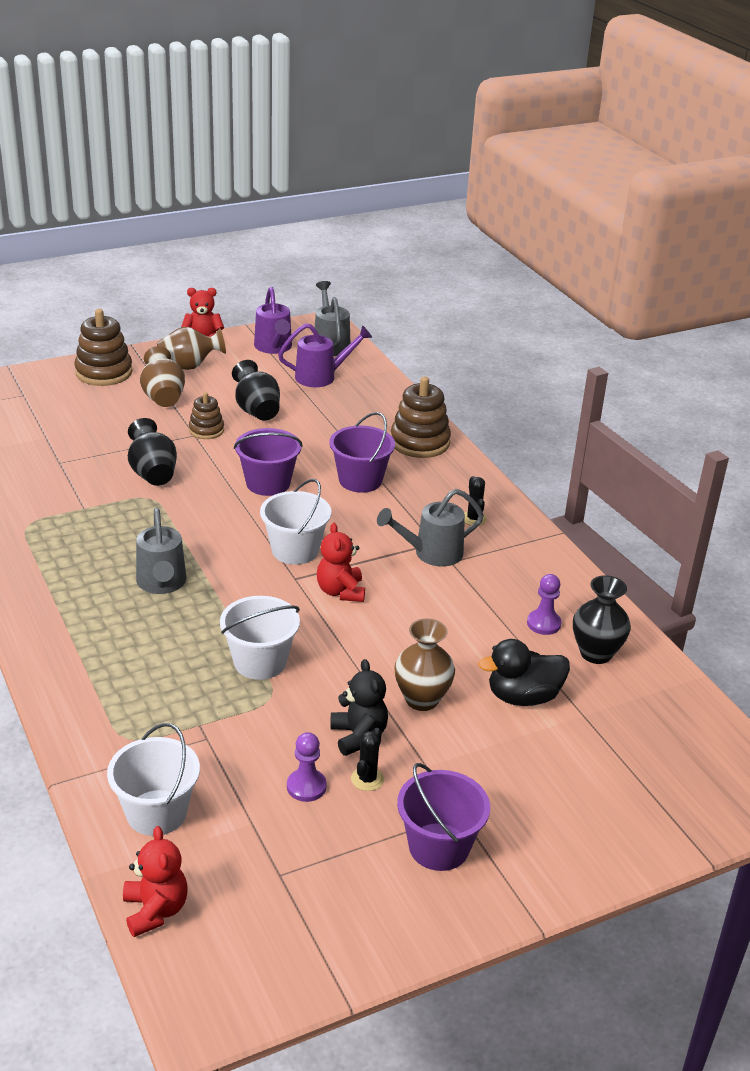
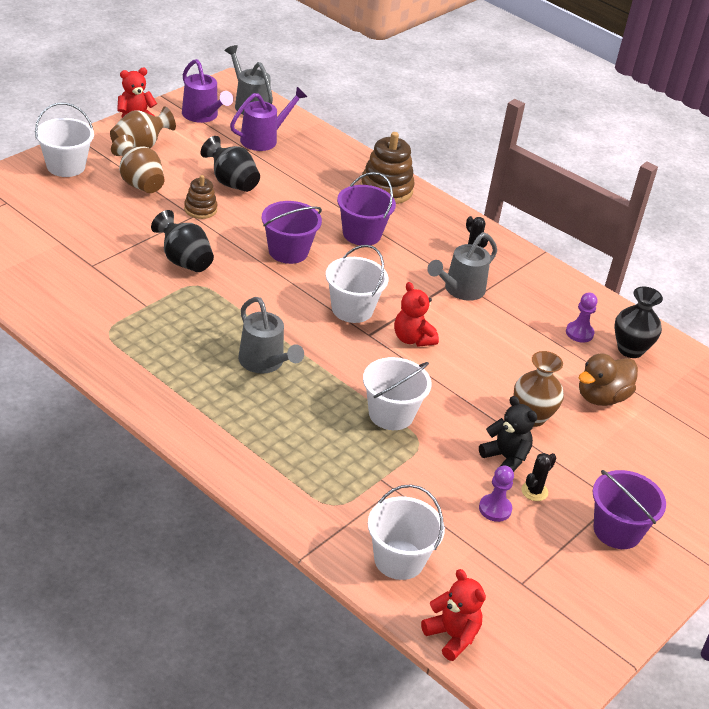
camera: 25 degrees left, 5 degrees up
brown stacking toy [74,309,133,386] -> white bucket [35,103,94,177]
black cactus [351,728,384,791] -> black cactus turned 45 degrees clockwise [521,453,556,501]
black duck [478,639,570,706] -> brown duck [579,354,638,406]

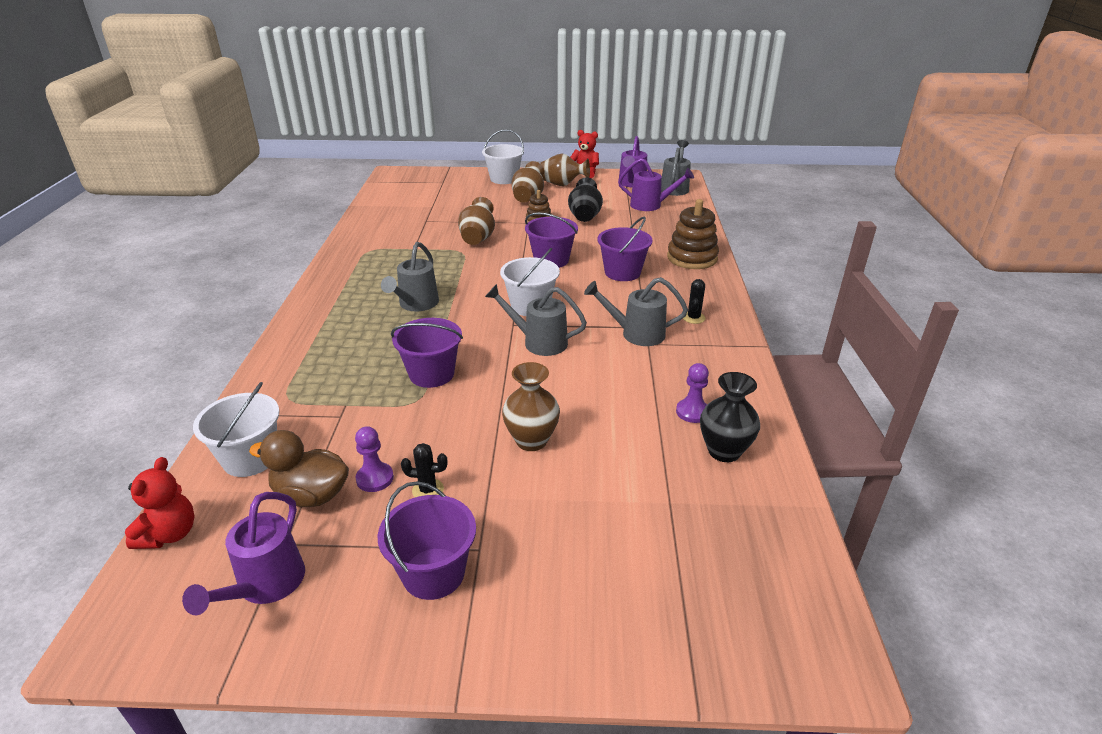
camera: 55 degrees right, 5 degrees down
black vase [151,210,214,272] -> brown vase [458,197,495,245]
white bucket [363,357,431,430] -> purple bucket [391,318,463,388]
red teddy bear [394,282,439,347] -> grey watering can [485,284,587,356]
black teddy bear [479,396,537,472] -> none
brown duck [579,354,638,406] -> brown duck moved to [249,430,349,507]
none -> purple watering can [182,492,305,615]

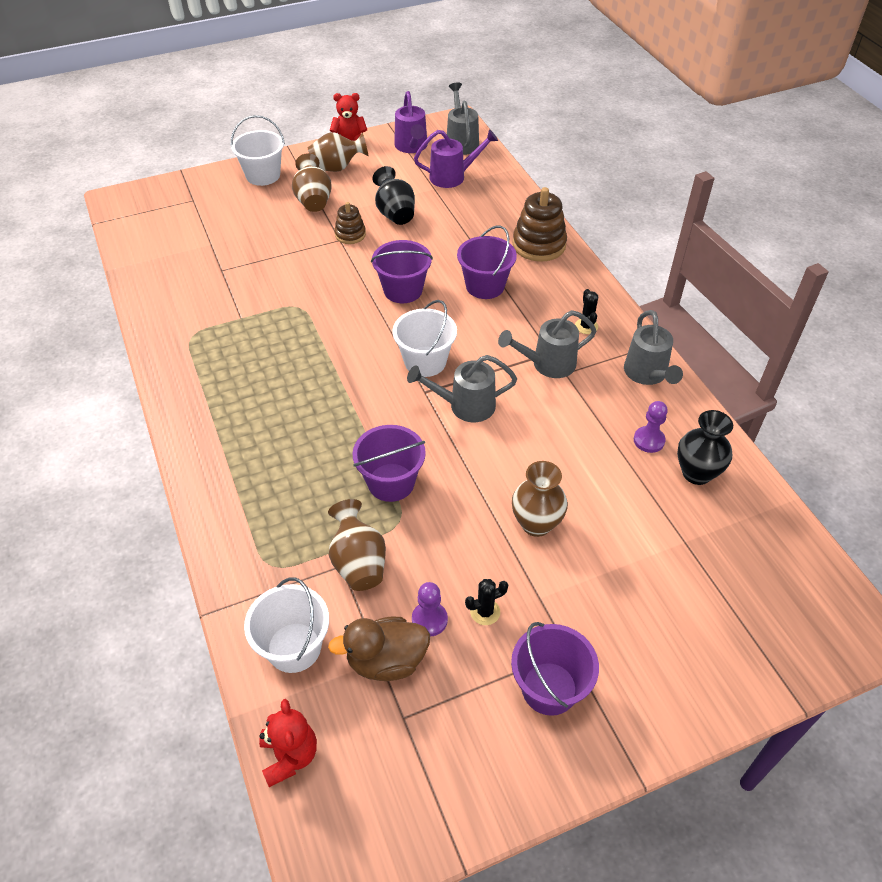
camera: 25 degrees left, 15 degrees up
purple watering can [182,492,305,615] -> none
grey watering can [381,242,439,311] -> grey watering can moved to [624,310,683,385]
brown vase [458,197,495,245] -> brown vase moved to [328,499,386,591]

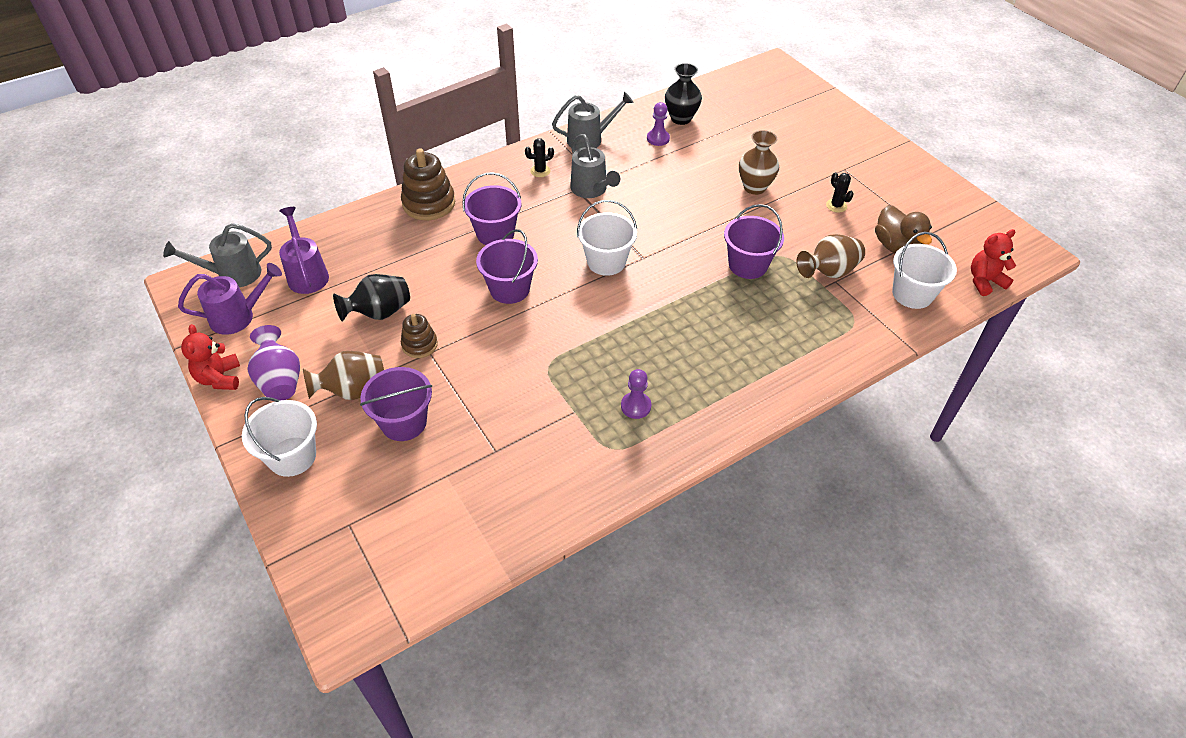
camera: 100 degrees left, 0 degrees up
brown vase [307,132,368,172] -> purple vase [248,325,300,401]
grey watering can [407,355,517,422] -> none
purple pawn [412,582,448,636] -> purple pawn moved to [621,369,651,419]
purple bucket [511,622,599,716] -> purple bucket moved to [360,367,432,441]

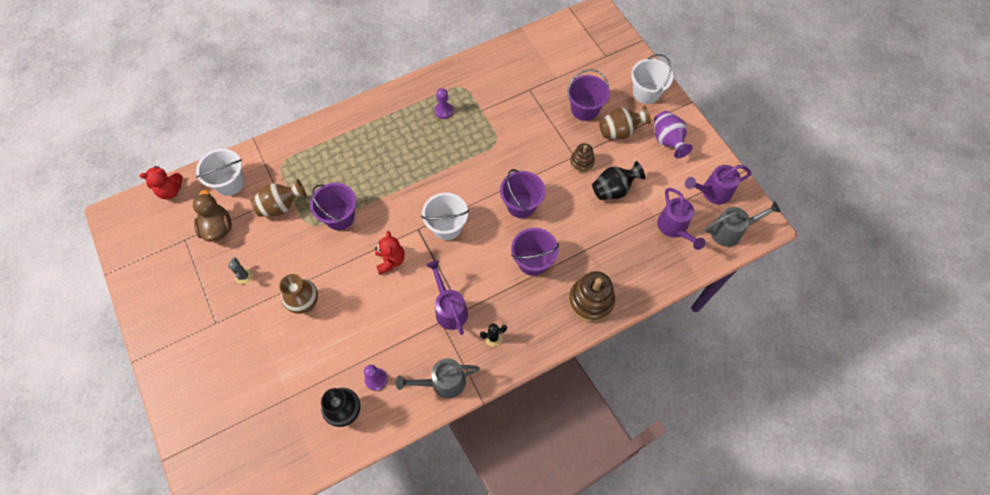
camera: 175 degrees left, 15 degrees up
red teddy bear [181,324,240,390] -> red teddy bear moved to [375,231,405,275]
grey watering can [570,134,620,198] -> purple watering can [426,260,468,335]
black cactus [826,172,854,213] -> grey cactus [229,257,253,284]

